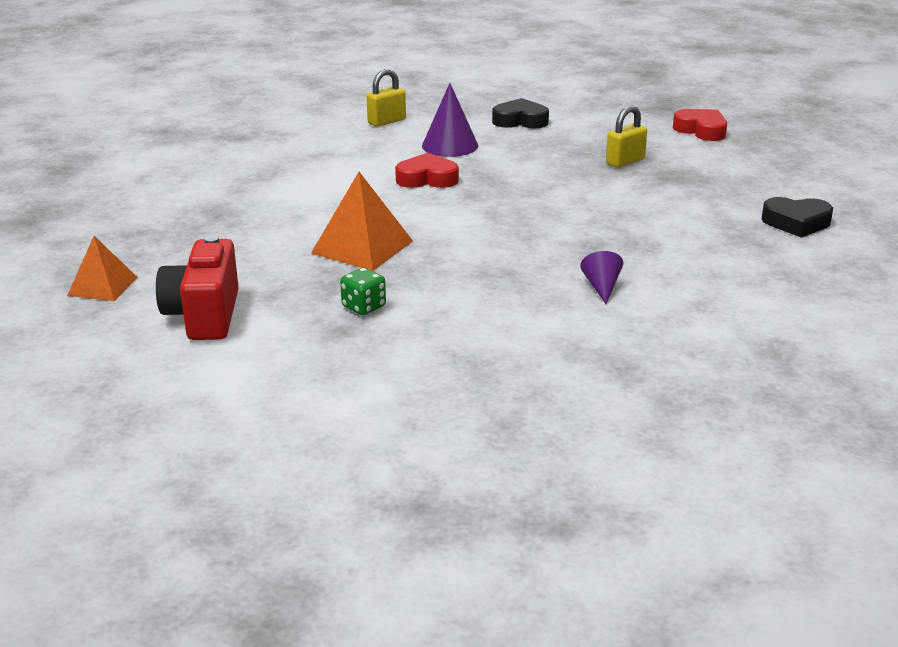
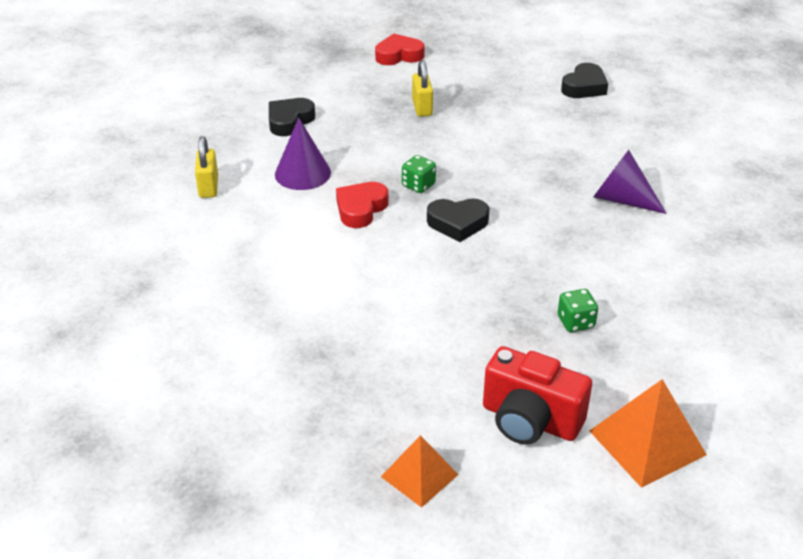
camera: 60 degrees left, 10 degrees up
orange pyramid [311,172,413,271] -> orange pyramid moved to [590,379,707,488]
purple cone [580,251,623,304] -> purple cone [593,150,667,214], size x1.68
none -> green dice [402,155,436,193]
none -> black heart [427,198,490,242]

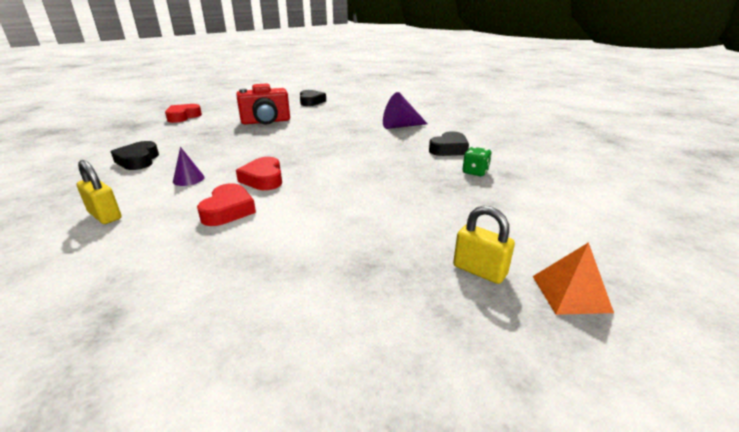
camera: 45 degrees left, 10 degrees down
purple cone [275,118,331,190] -> purple cone [173,147,205,186], size x0.59
green dice [402,155,436,193] -> none
yellow padlock [412,60,433,117] -> yellow padlock moved to [453,205,515,284]
black heart [427,198,490,242] -> black heart moved to [429,131,469,156]
red camera [483,346,592,445] -> red camera moved to [236,83,290,124]
orange pyramid [590,379,707,488] -> none
none -> red heart [197,183,256,226]

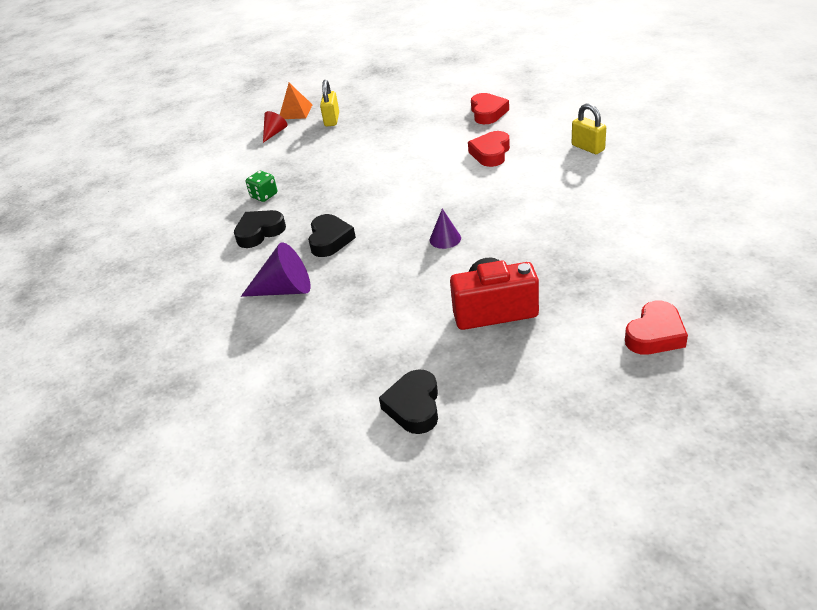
camera: 165 degrees left, 10 degrees up
black heart [111,141,159,170] -> black heart moved to [308,214,356,257]
purple cone [173,147,205,186] -> purple cone moved to [430,209,461,249]
red heart [236,157,282,190] -> red heart moved to [471,93,509,124]
yellow padlock [453,205,515,284] -> yellow padlock turned 45 degrees clockwise [320,80,339,126]
none -> red cone [263,111,287,143]

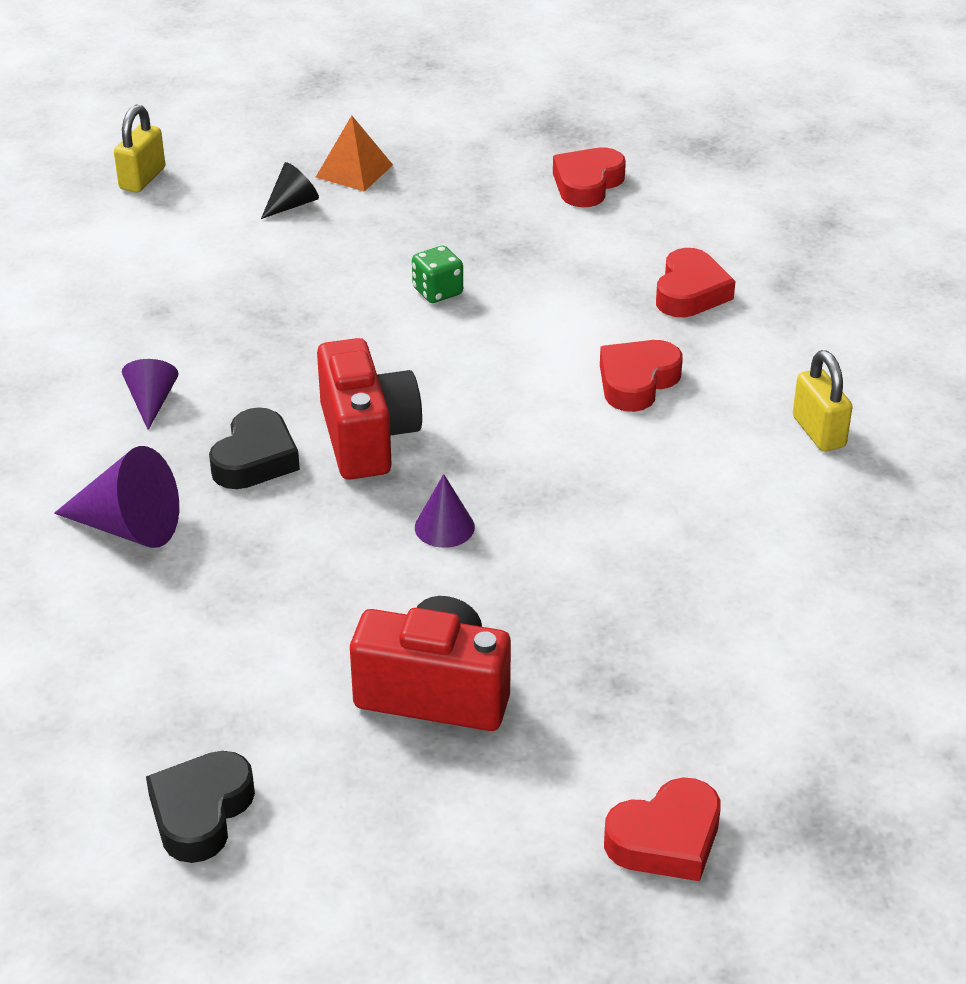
camera: 15 degrees right, 0 degrees up
black heart [234,210,286,248] -> purple cone [122,359,178,430]
green dice [246,171,277,202] -> green dice moved to [412,246,463,303]
red cone [263,111,287,143] -> black cone [261,162,319,219]
yellow padlock [320,80,339,126] -> yellow padlock moved to [114,104,165,192]
none -> red camera [317,338,422,480]
none -> red heart [553,147,626,207]

